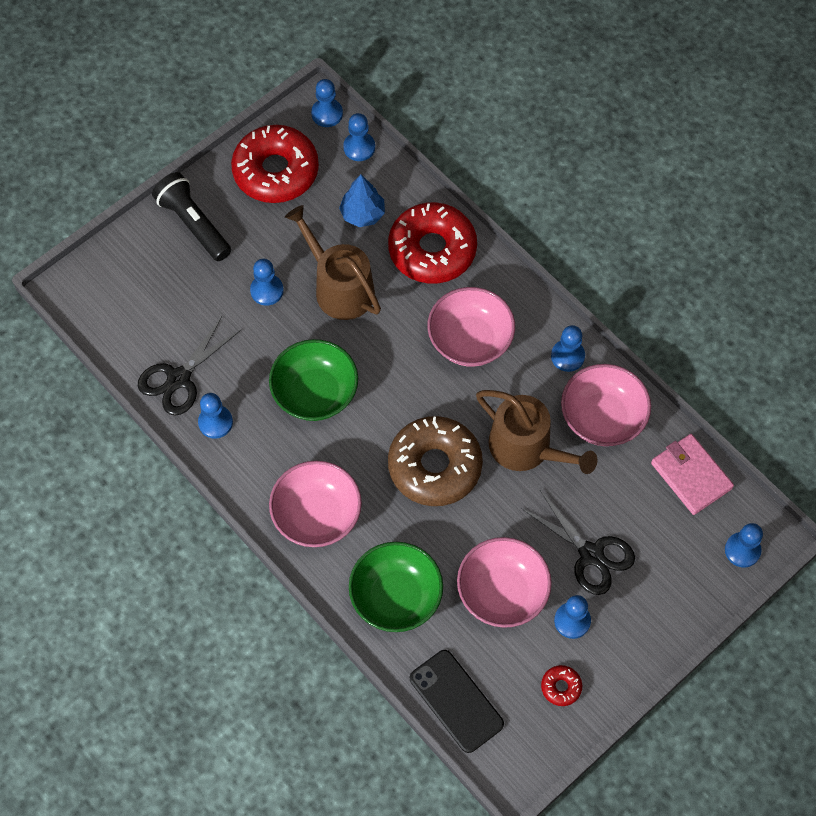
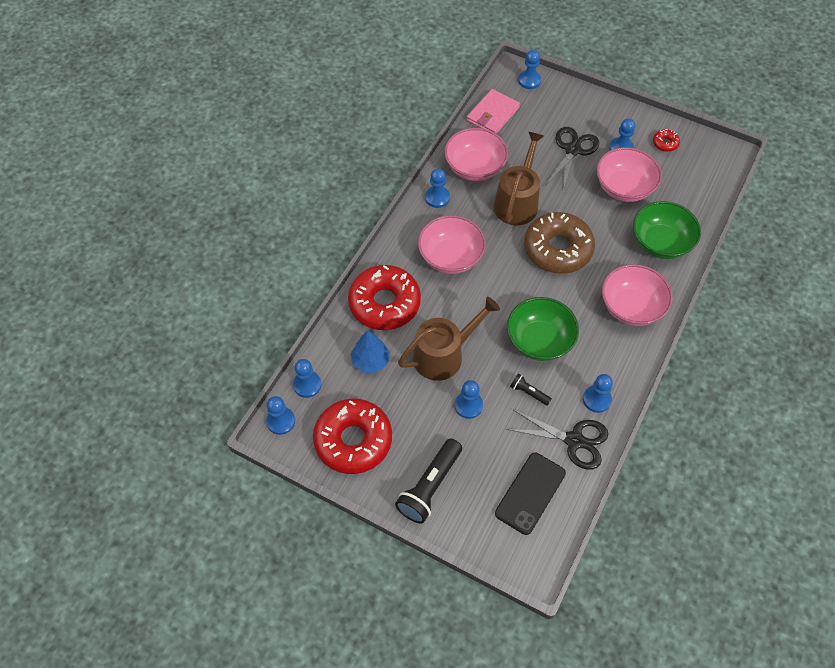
camera: 110 degrees left, 5 degrees down
brown watering can [285,205,381,320] -> brown watering can turned 150 degrees counterclockwise [398,297,500,381]
black phone [410,650,504,753] -> black phone moved to [495,453,566,535]
none -> black flashlight [510,373,552,406]

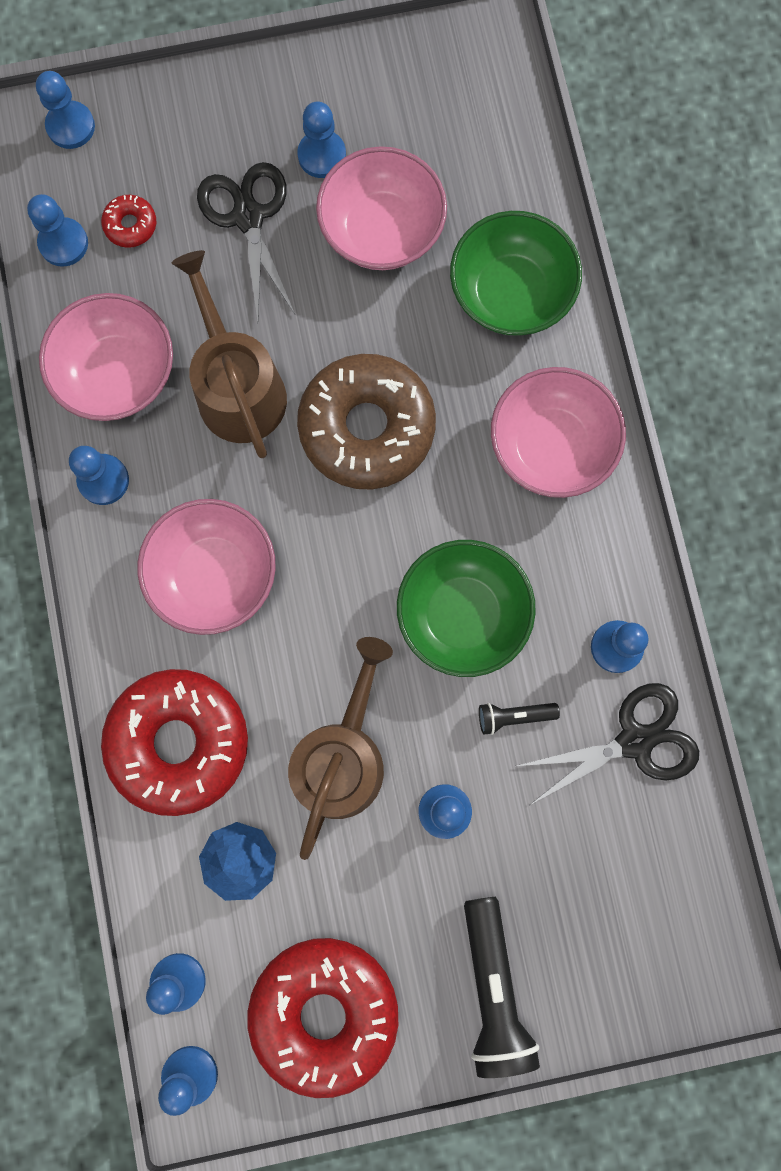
camera: 40 degrees left, 20 degrees up
pink wallet [467,89,520,134] -> blue pawn [27,194,88,267]
black phone [495,453,566,535] -> none
red donut [653,129,680,152] -> red donut moved to [101,195,156,248]

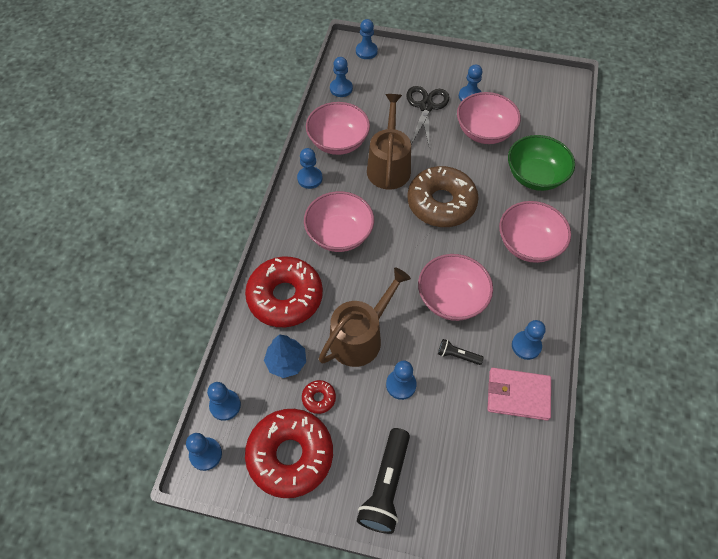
camera: 25 degrees right, 20 degrees down
red donut [101,195,156,248] -> red donut moved to [302,380,336,414]
green bowl [397,540,536,677] -> pink bowl [418,254,493,321]
black scissors [517,683,699,805] -> pink wallet [487,368,551,421]

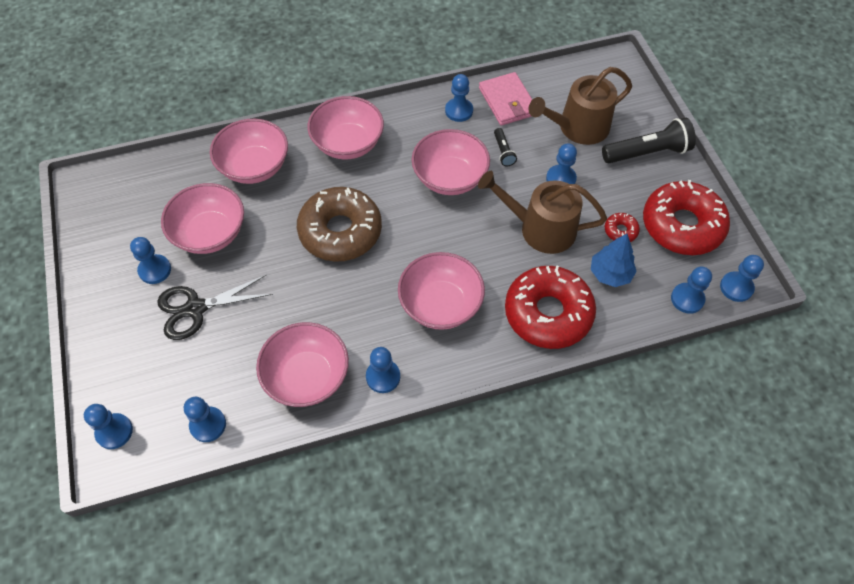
camera: 120 degrees left, 0 degrees up
brown watering can [367,94,411,190] -> brown watering can moved to [529,67,632,145]
green bowl [508,135,575,191] -> pink bowl [210,119,288,184]

